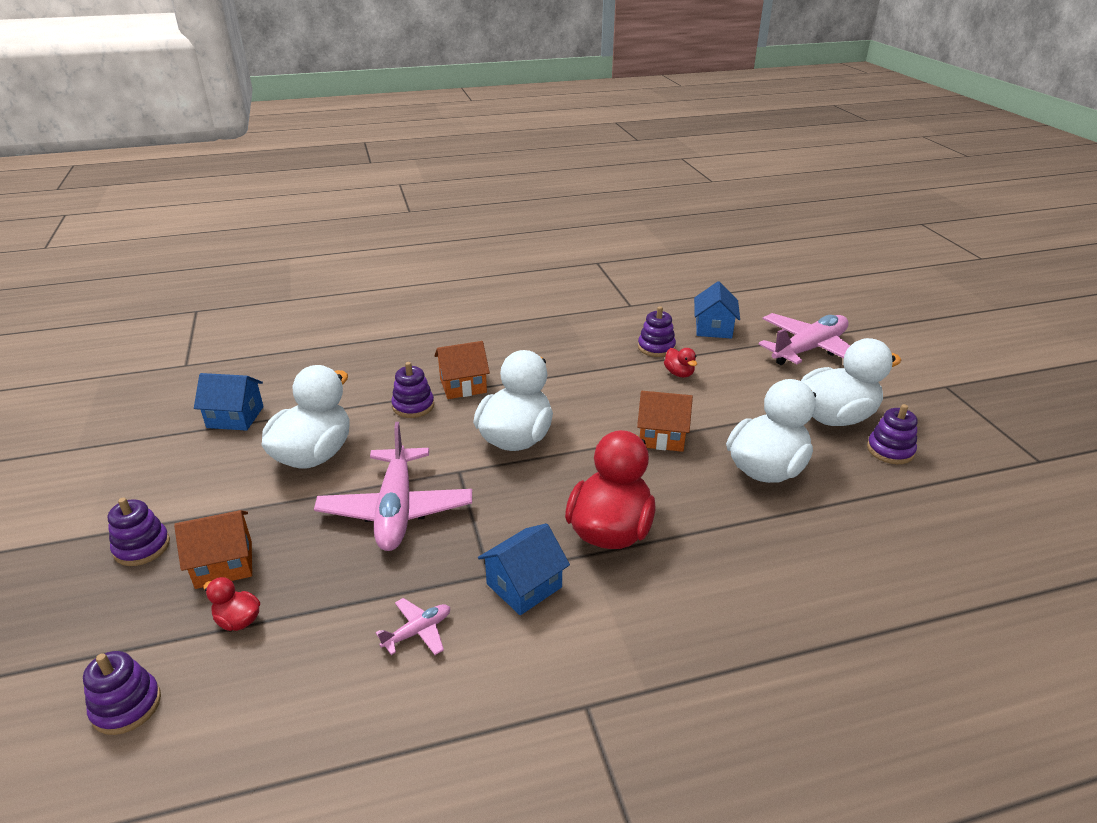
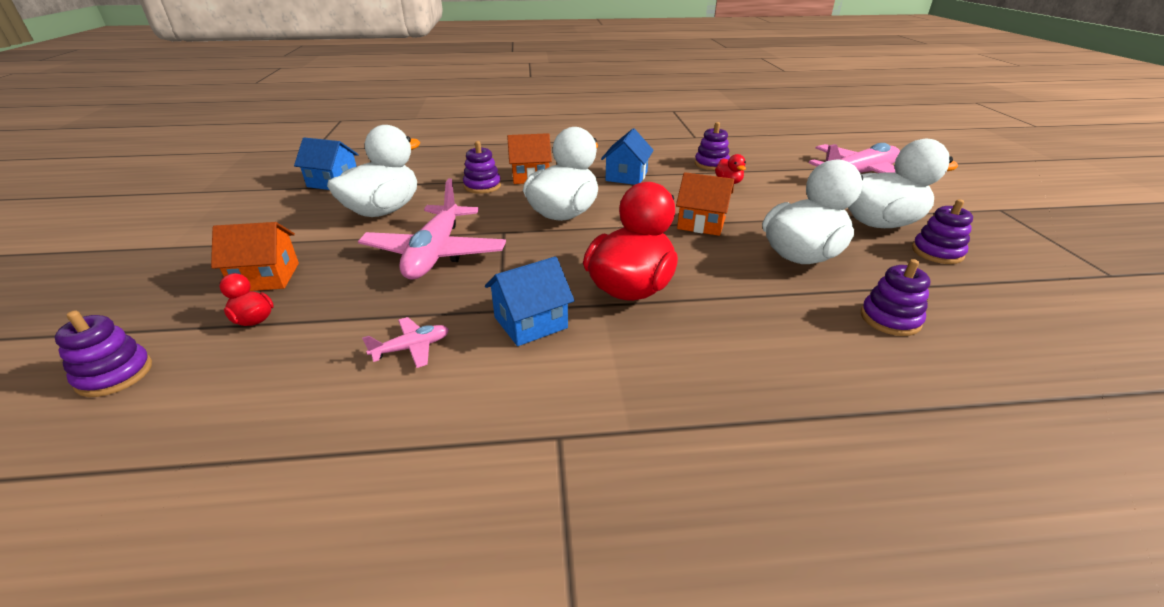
camera: 10 degrees right, 0 degrees up
purple stacking toy [108,498,170,566] -> purple stacking toy moved to [861,259,930,336]
blue house [694,281,740,339] -> blue house moved to [601,128,654,185]

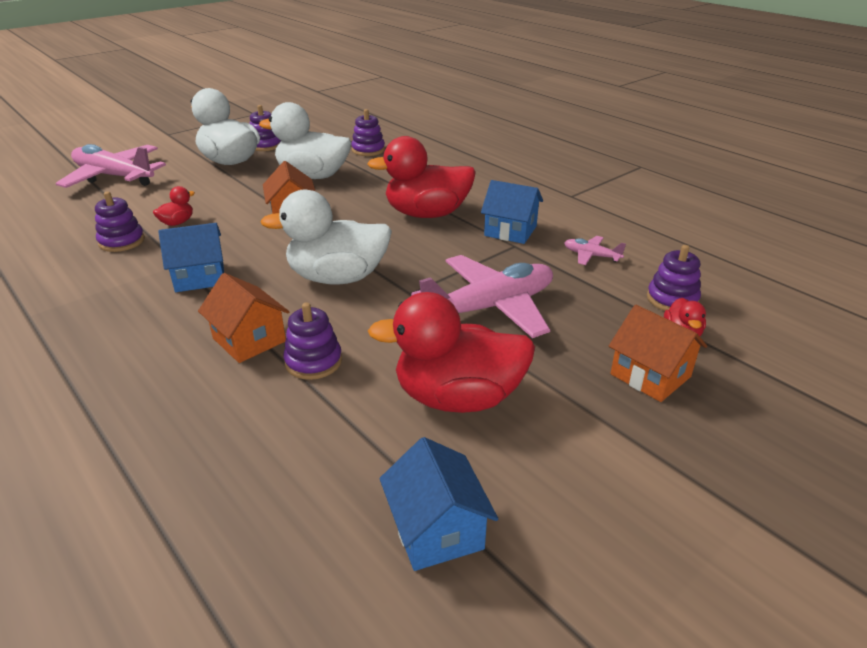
camera: 125 degrees left, 0 degrees up
purple stacking toy [54,310,152,397] -> purple stacking toy moved to [647,245,701,311]
white duck [327,125,420,217] -> red duck [368,292,535,413]

